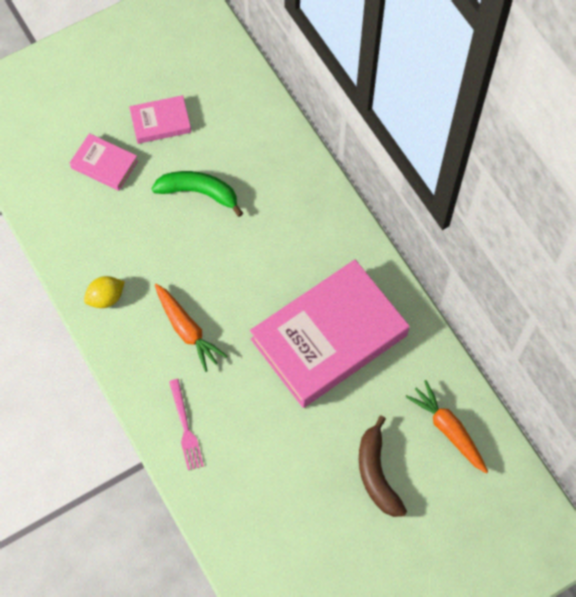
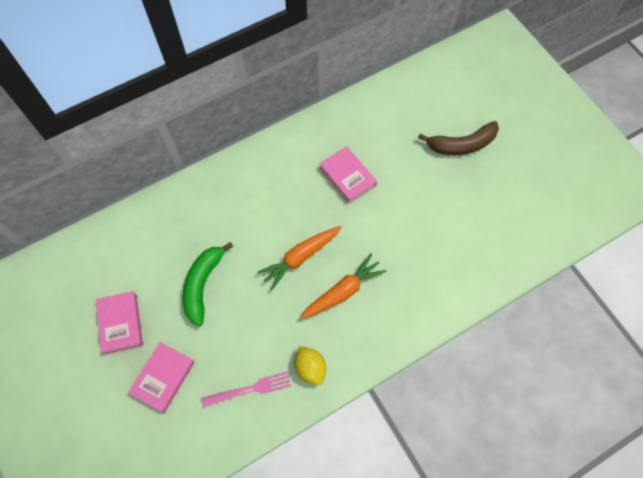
camera: 90 degrees left, 0 degrees up
pink fork [169,379,204,470] -> pink fork moved to [201,371,291,407]
pink book [250,259,410,408] -> pink book [320,146,377,204], size x0.45
orange carrot [405,380,488,474] -> orange carrot moved to [257,226,341,290]

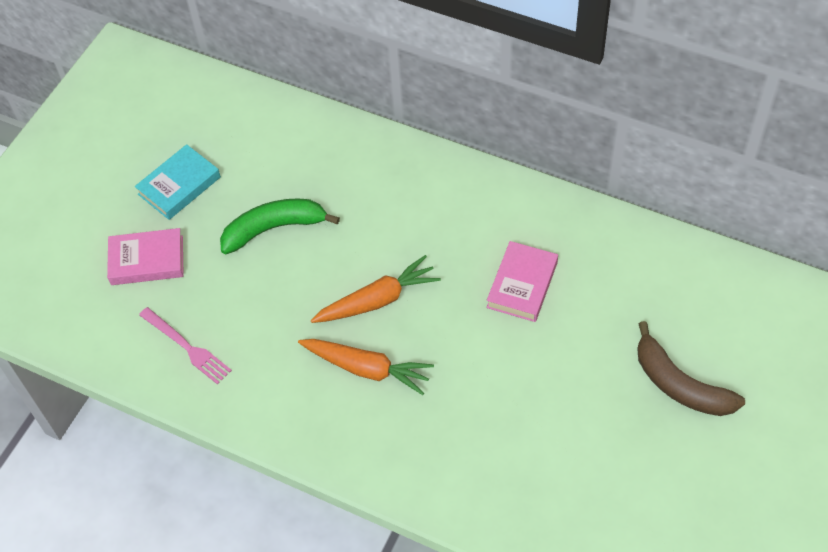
camera: 60 degrees right, 10 degrees down
pink book [96,291,143,355] -> turquoise book [135,144,221,220]
orange carrot [257,226,341,290] -> orange carrot turned 135 degrees clockwise [311,255,441,323]
yellow lemon [295,346,326,385] -> none

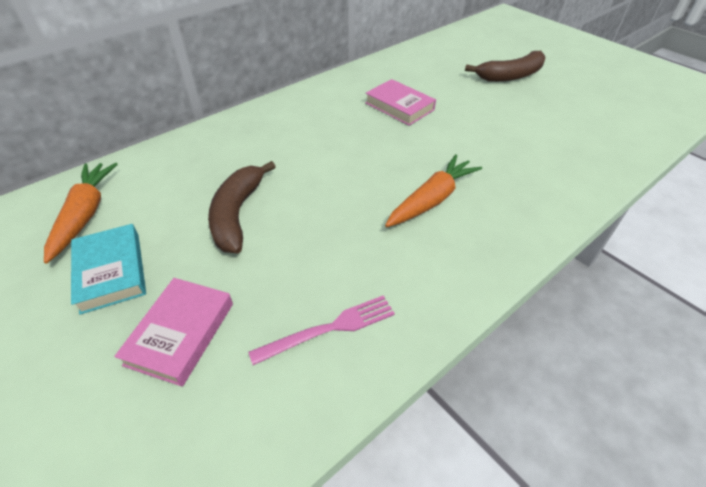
camera: 70 degrees left, 10 degrees down
green banana [220,199,340,254] -> brown banana [208,161,276,253]
orange carrot [311,255,441,323] -> orange carrot moved to [44,163,118,264]

